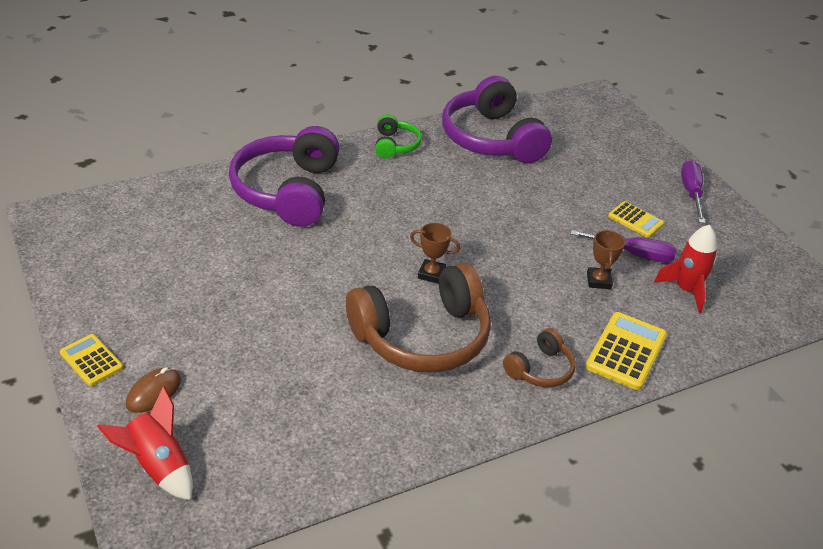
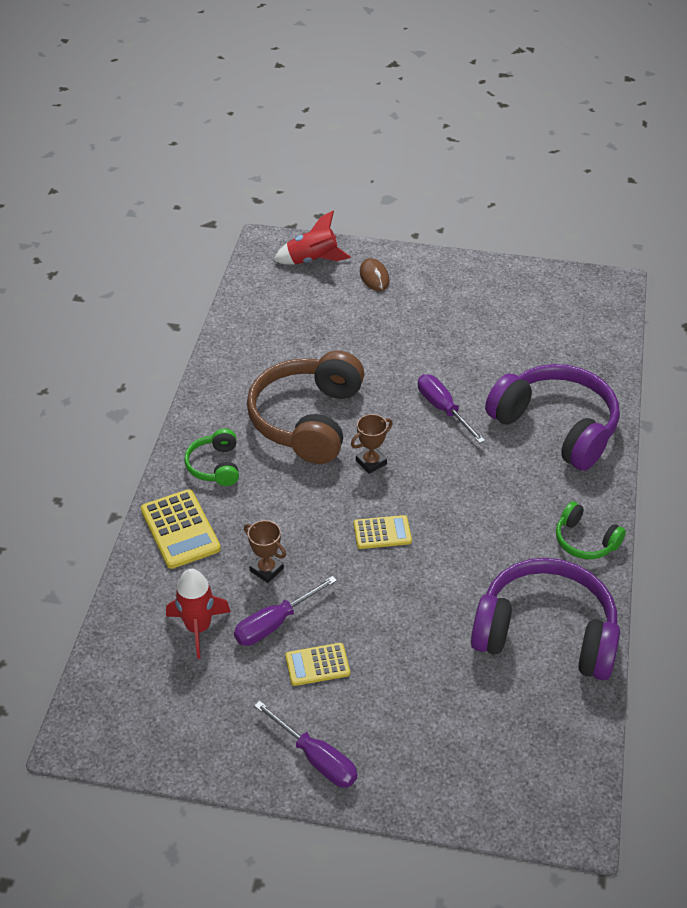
camera: 130 degrees right, 5 degrees up
yellow calculator [60,334,123,386] -> yellow calculator moved to [354,515,412,549]
brown headphones [503,328,576,387] -> green headphones [184,428,239,486]
none -> purple screwdriver [418,374,485,443]

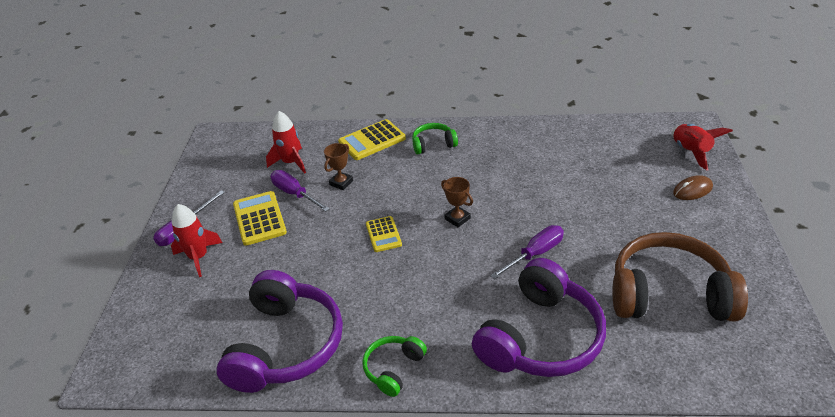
camera: 85 degrees right, 5 degrees down
brown headphones [247,351,364,464] -> brown headphones moved to [612,232,748,321]
yellow calculator [285,643,350,686] -> yellow calculator [233,191,287,246], size x1.58
none -> red rocket [171,204,222,277]

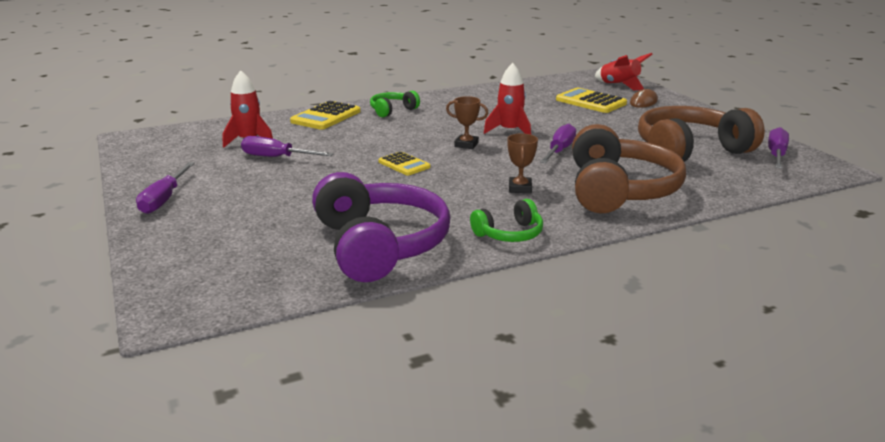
camera: 30 degrees left, 15 degrees down
red rocket [171,204,222,277] -> red rocket moved to [484,63,531,135]
yellow calculator [233,191,287,246] -> yellow calculator moved to [556,88,627,113]
brown trophy [324,143,353,190] -> brown trophy moved to [507,133,538,193]
green headphones [362,336,427,397] -> green headphones turned 120 degrees counterclockwise [470,199,543,242]
purple headphones [472,258,606,377] -> brown headphones [572,124,686,213]
none -> purple screwdriver [768,127,789,168]

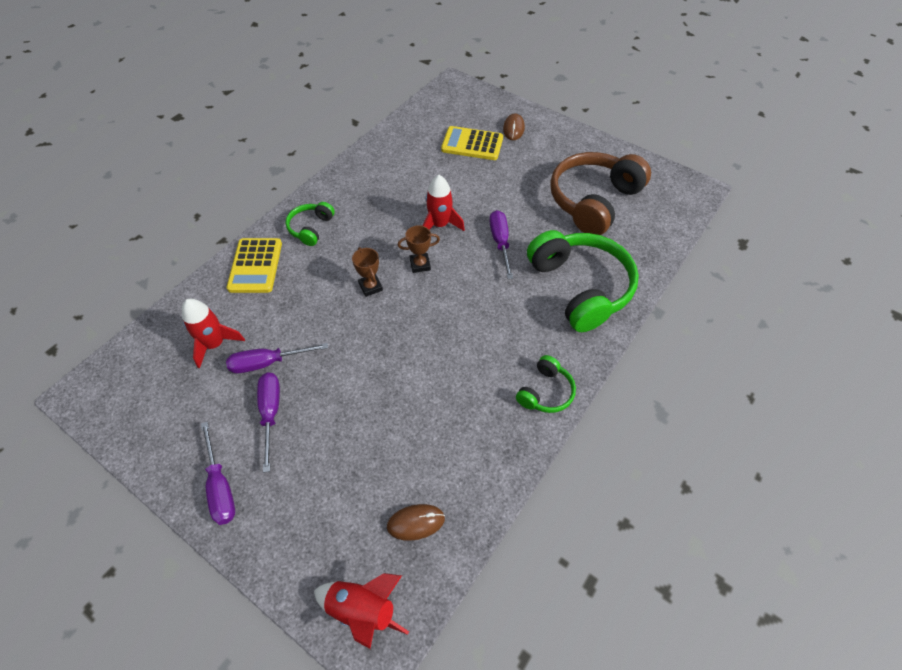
camera: 30 degrees left, 30 degrees up
purple headphones [312,172,450,282] -> none
yellow calculator [378,151,430,175] -> none
brown trophy [507,133,538,193] -> brown trophy moved to [352,247,383,297]
brown headphones [572,124,686,213] -> green headphones [527,230,639,332]
red rocket [595,53,653,90] -> red rocket moved to [314,573,409,649]
purple screwdriver [768,127,789,168] -> purple screwdriver moved to [257,372,280,473]
none -> brown mouse [387,504,445,541]

